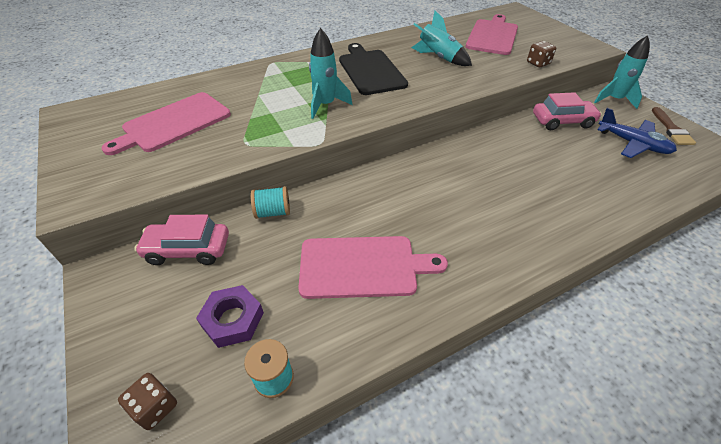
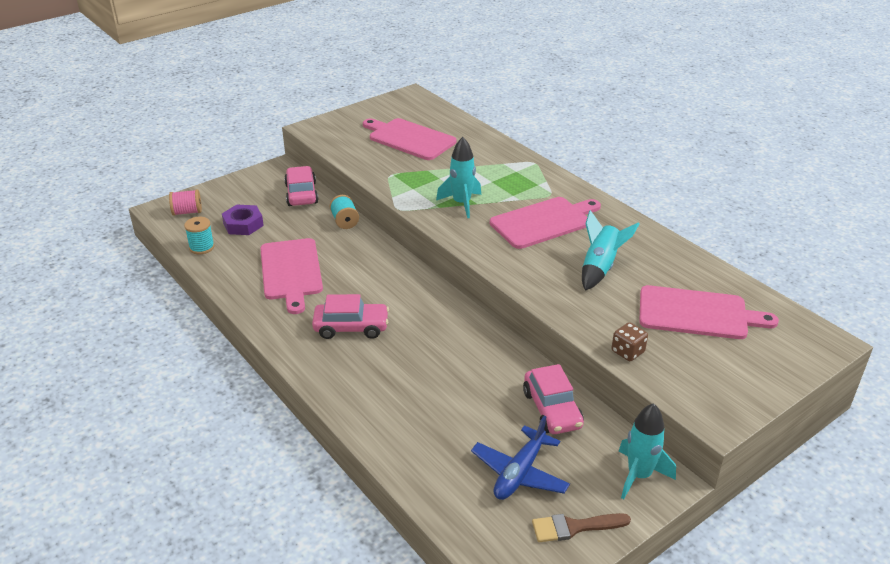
camera: 80 degrees right, 10 degrees down
brown dice [118,373,177,430] -> pink spool [169,189,202,216]
black cutting board [339,43,408,95] -> pink cutting board [490,197,601,249]
none -> pink car [312,294,389,339]

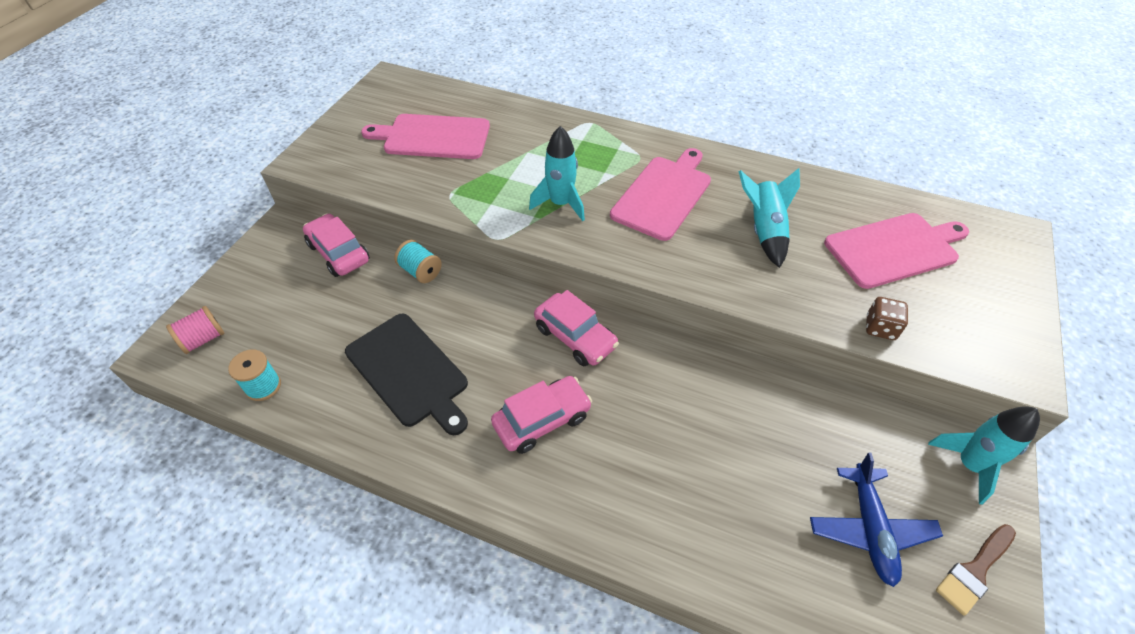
camera: 30 degrees left, 15 degrees up
purple nut [222,205,264,235] -> none
pink cutting board [260,238,323,314] -> black cutting board [345,314,468,435]
pink car [523,364,584,434] -> pink car moved to [534,290,619,366]

